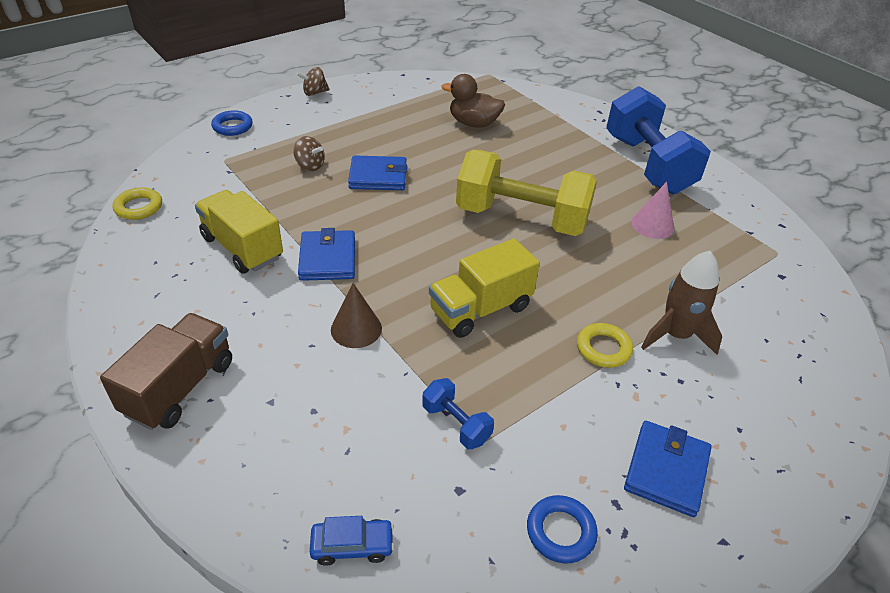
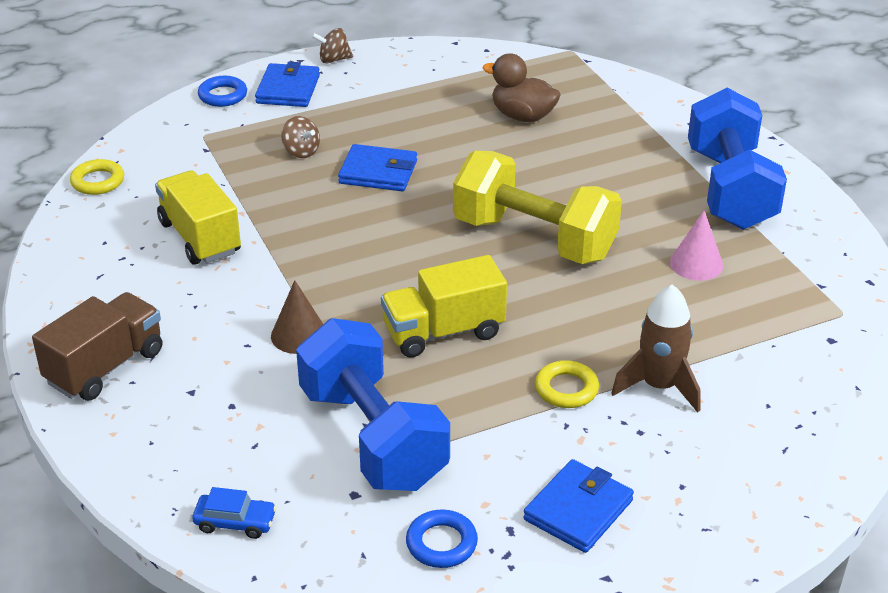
camera: 15 degrees right, 5 degrees down
blue wallet [298,228,355,281] -> blue wallet moved to [255,62,320,107]
blue dumbbell [422,378,494,449] -> blue dumbbell [296,318,450,491], size x2.36

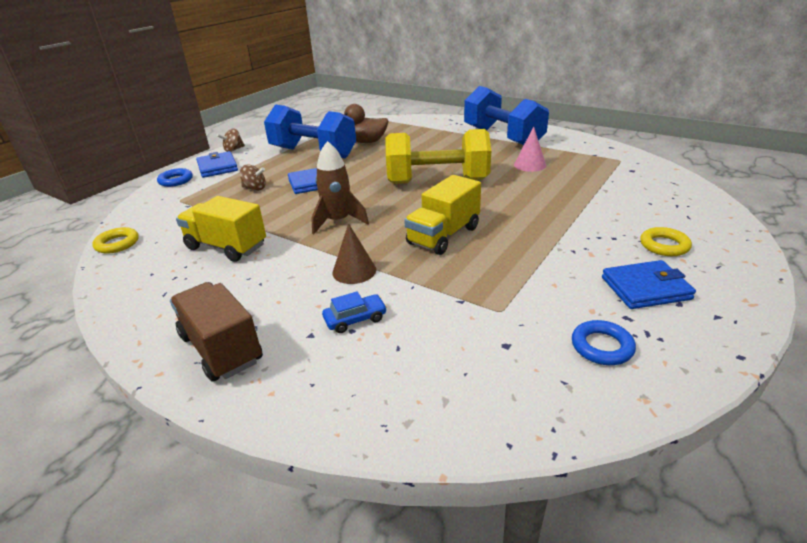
camera: 30 degrees left, 5 degrees down
brown truck [32,292,162,401] -> brown truck turned 45 degrees counterclockwise [170,282,263,382]
blue car [192,487,277,539] -> blue car moved to [322,292,387,333]
blue dumbbell [296,318,450,491] -> blue dumbbell moved to [264,105,356,158]
blue wallet [523,459,634,553] -> blue wallet turned 75 degrees clockwise [602,260,696,309]
yellow ring [535,360,599,408] -> yellow ring moved to [640,227,692,256]
brown rocket [611,284,701,412] -> brown rocket moved to [311,141,369,234]

